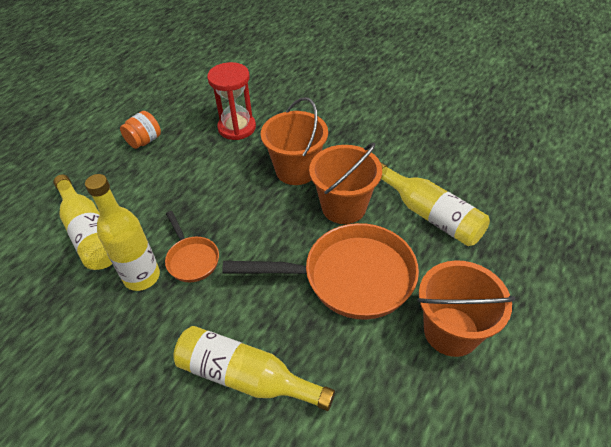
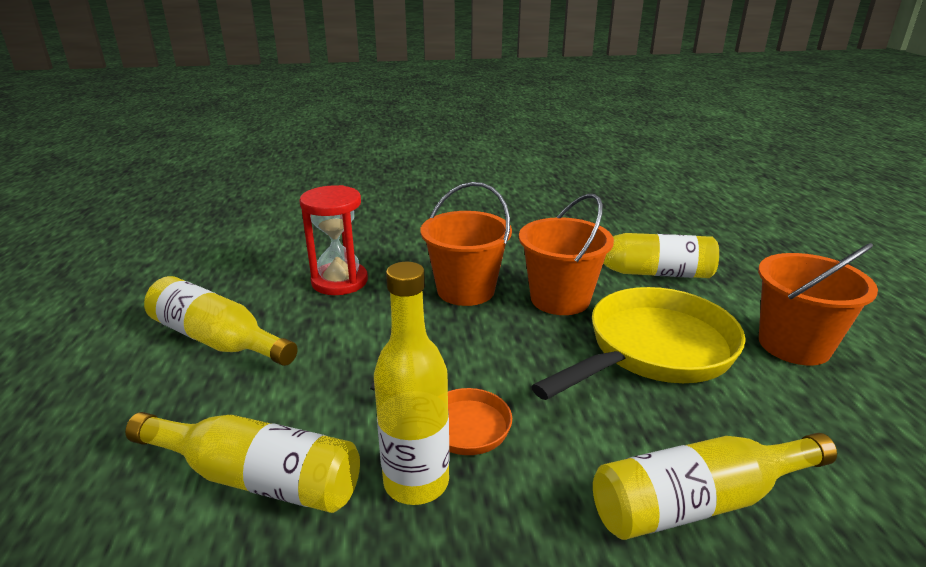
camera: 40 degrees left, 20 degrees down
orange jar [120,111,161,149] -> yellow bottle [144,276,298,366]
orange pan [222,223,419,320] -> yellow pan [531,287,746,400]

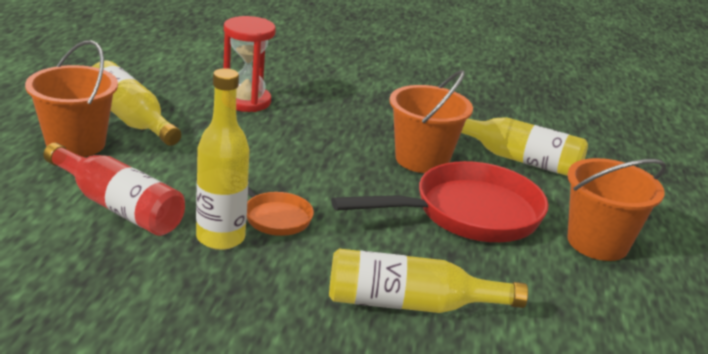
camera: 15 degrees right, 0 degrees up
yellow bottle [125,412,360,513] -> red bottle [43,143,185,236]
orange bucket [421,182,512,306] -> orange bucket moved to [25,40,118,157]
yellow pan [531,287,746,400] -> red pan [331,161,548,242]

